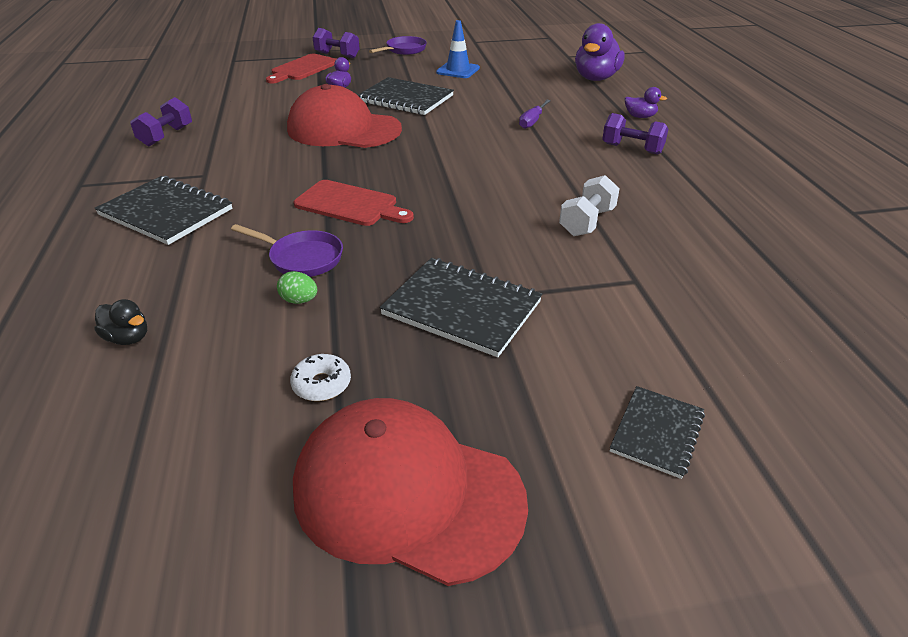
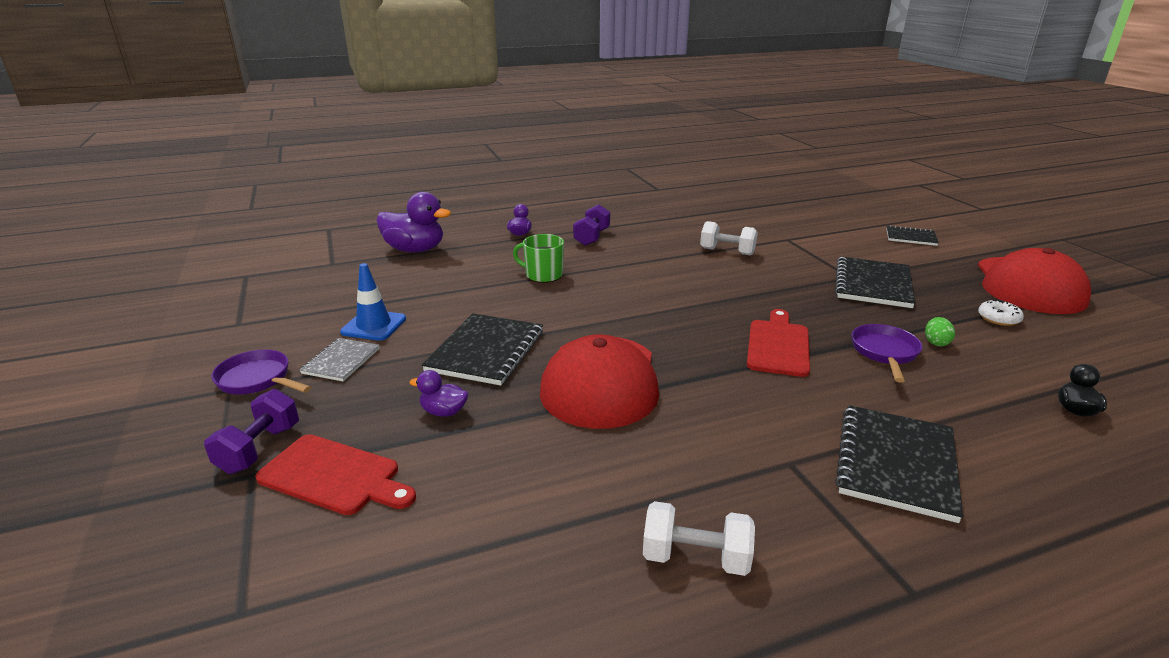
camera: 100 degrees left, 10 degrees down
purple dumbbell [131,97,192,146] -> white dumbbell [643,501,755,576]
purple screwdriver [519,100,551,129] -> green mug [513,234,564,283]
none -> grey notebook [300,338,380,381]

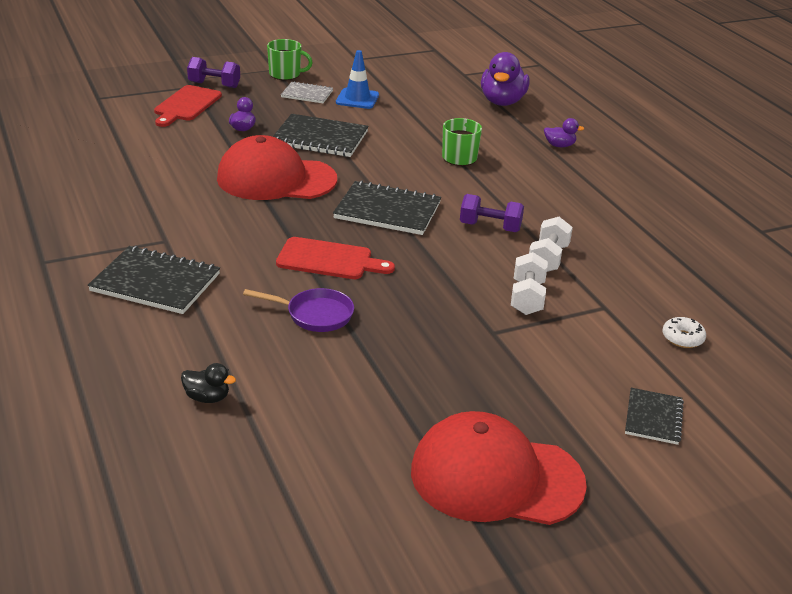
camera: 85 degrees right, 5 degrees up
purple pan [211,349,311,394] -> green mug [267,39,313,80]
purple dumbbell [573,205,610,246] -> purple dumbbell moved to [460,194,524,232]
white dumbbell [643,501,755,576] -> white dumbbell moved to [511,252,548,315]
black notebook [835,256,915,308] -> black notebook moved to [333,180,441,235]
green egg [925,317,955,346] -> none
white donut [978,300,1024,326] -> white donut moved to [663,317,706,348]

